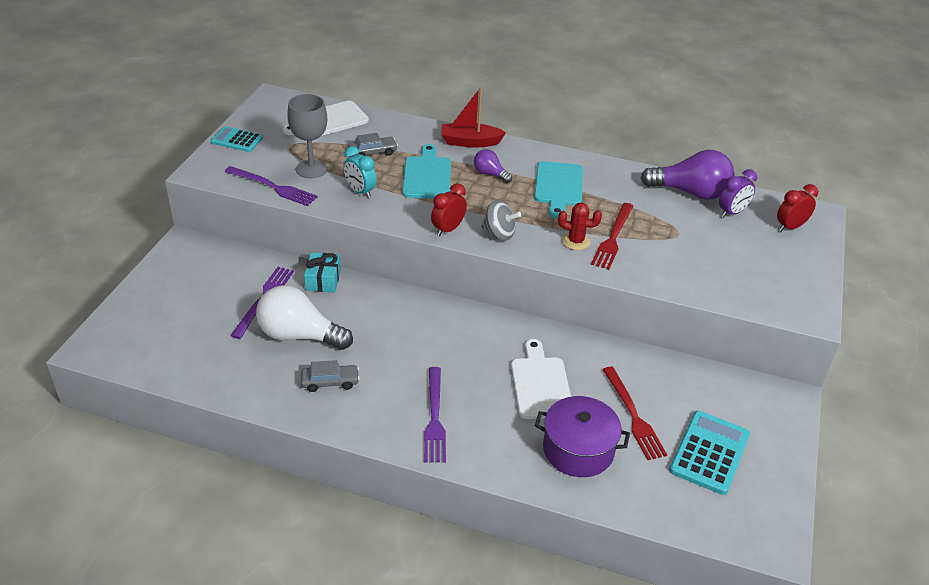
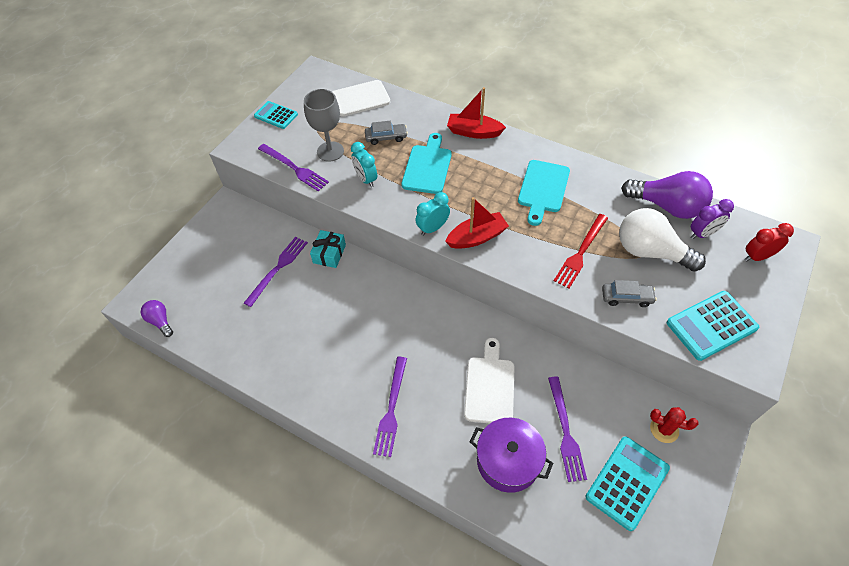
camera: 15 degrees right, 15 degrees up
white light bulb [256,285,353,350] -> white light bulb moved to [619,208,706,272]
grey car [301,360,360,392] -> grey car moved to [602,280,657,307]
red clock [431,183,467,236] -> turquoise clock [416,192,450,236]
purple light bulb [474,149,512,183] -> purple light bulb moved to [141,300,173,337]
grey spinning top [481,200,521,241] -> red boat [445,197,509,249]
red cactus [558,203,602,250] -> red cactus moved to [650,407,699,443]
red fork [602,367,667,460] -> purple fork [548,376,587,482]
none -> turquoise calculator [667,291,759,361]

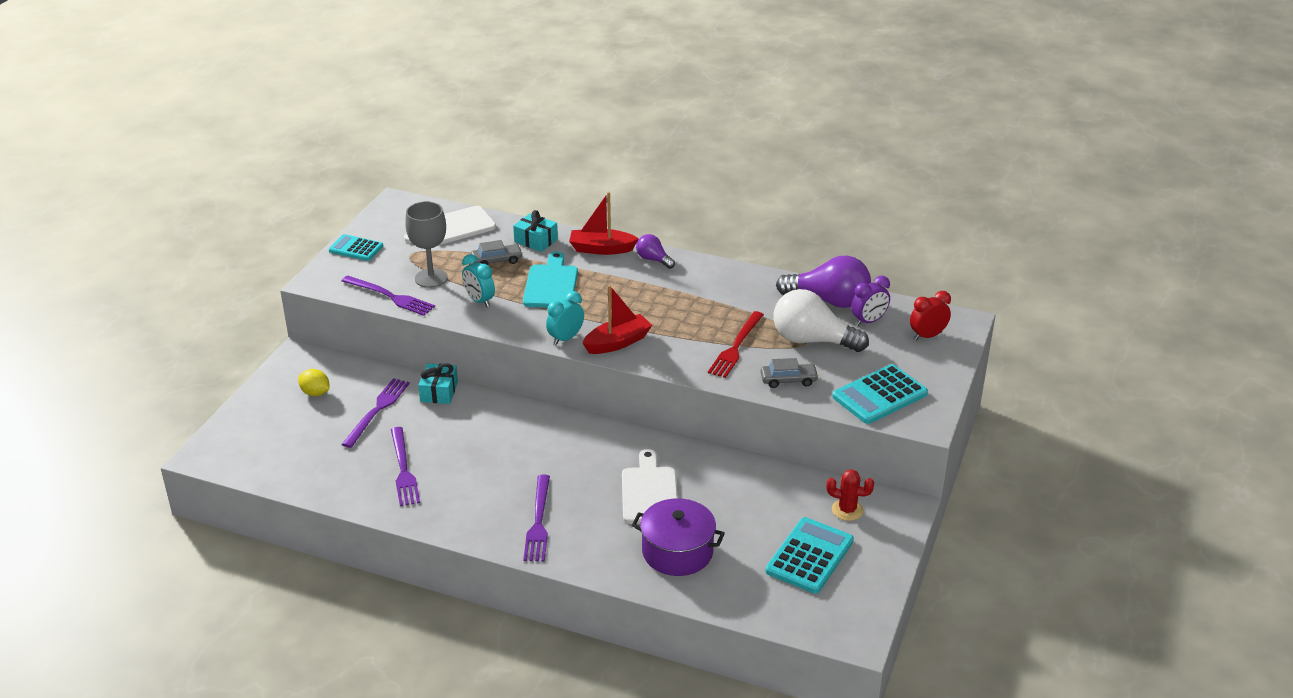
camera: 10 degrees left, 20 degrees down
purple light bulb [141,300,173,337] -> purple light bulb moved to [636,234,675,269]
turquoise cutting board [518,160,570,226] -> none
purple fork [548,376,587,482] -> purple fork moved to [391,427,420,506]
none -> yellow lemon [298,369,330,396]
none -> turquoise gift [513,210,558,252]

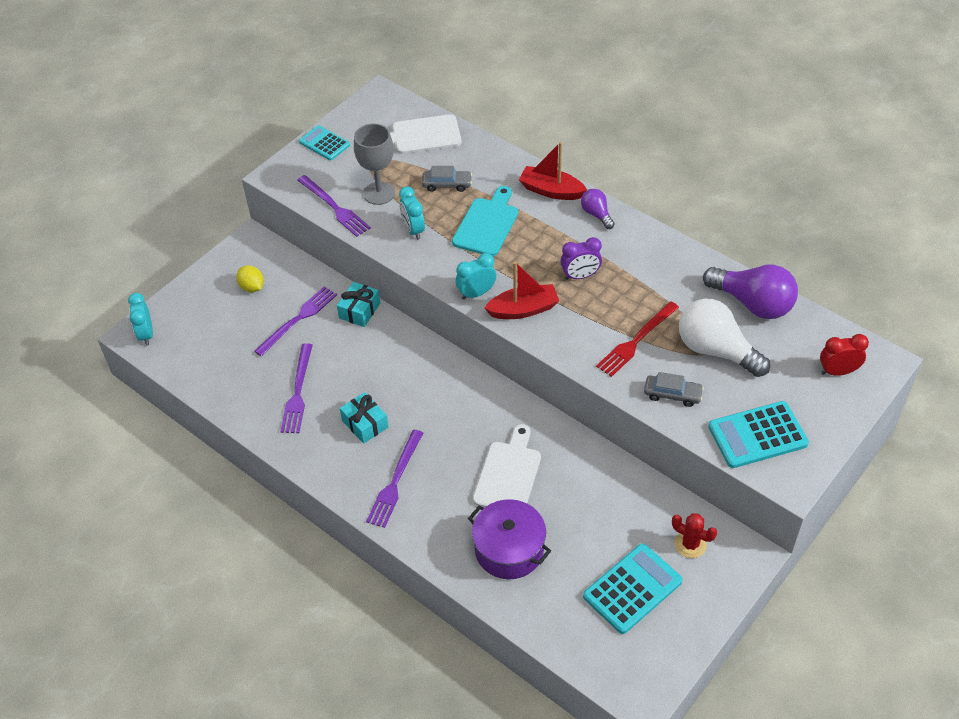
camera: 20 degrees right, 15 degrees up
turquoise gift [513,210,558,252] -> turquoise gift moved to [340,392,388,444]
purple clock [851,276,890,326] -> purple clock moved to [561,237,602,280]
none -> turquoise clock [128,293,153,346]

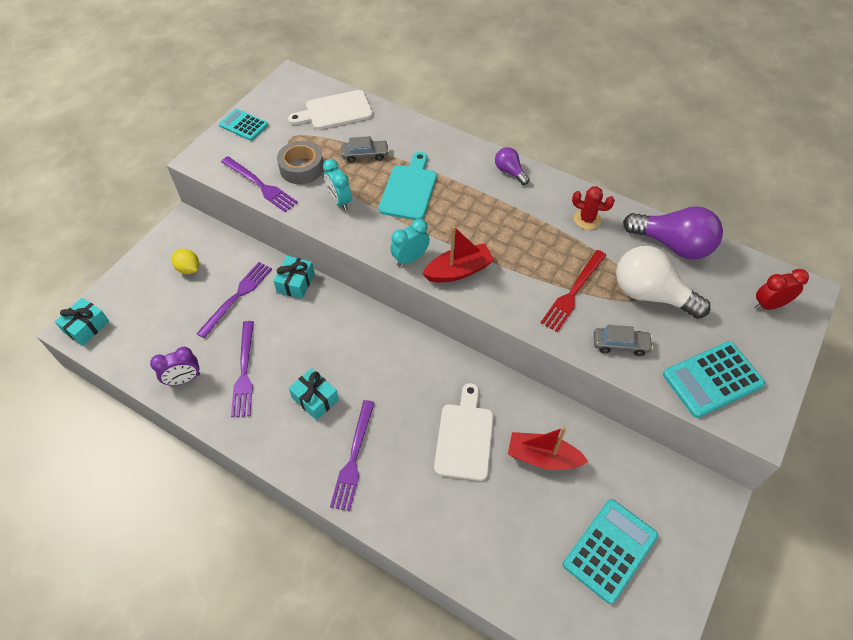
camera: 10 degrees left, 5 degrees up
turquoise clock [128,293,153,346] -> turquoise gift [55,298,109,346]
grey goblet [354,123,395,205] -> grey tape [277,141,323,184]
purple pot [468,499,551,579] -> none
red boat [519,142,587,200] -> red boat moved to [508,427,589,470]
purple clock [561,237,602,280] -> purple clock moved to [150,347,200,386]
red cactus [672,513,717,558] -> red cactus moved to [572,186,615,230]

